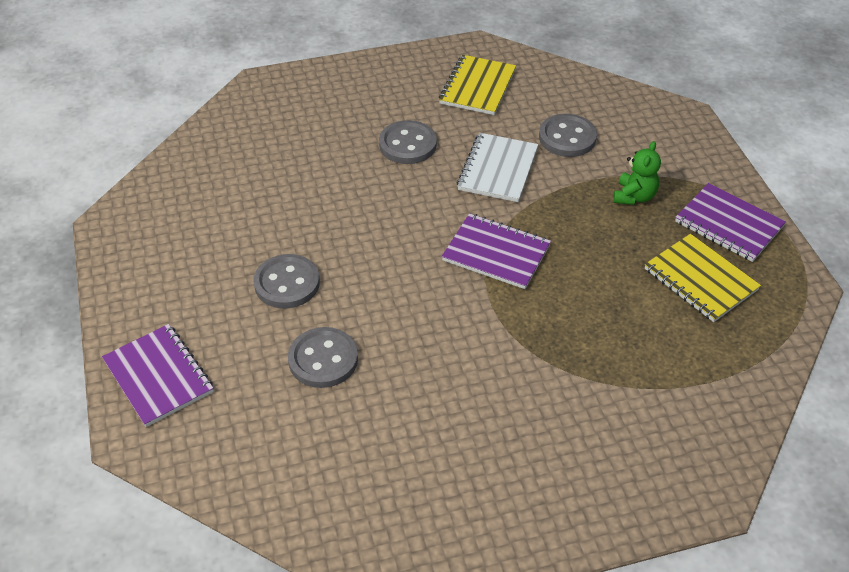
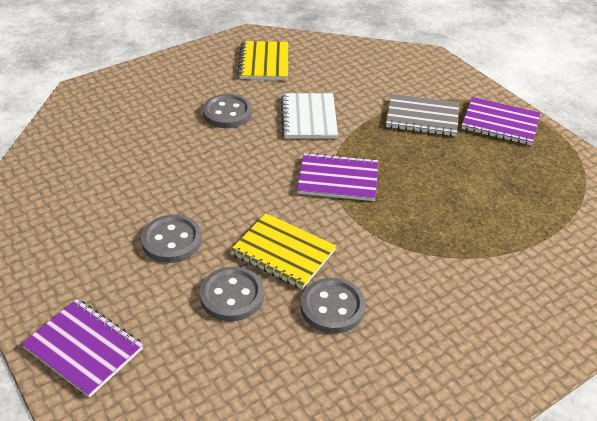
camera: 20 degrees left, 5 degrees down
grey button [539,114,597,157] -> grey button moved to [301,278,366,333]
green teddy bear [613,141,661,205] -> grey notebook [386,94,459,136]
yellow notebook [645,234,761,322] -> yellow notebook moved to [230,213,336,289]

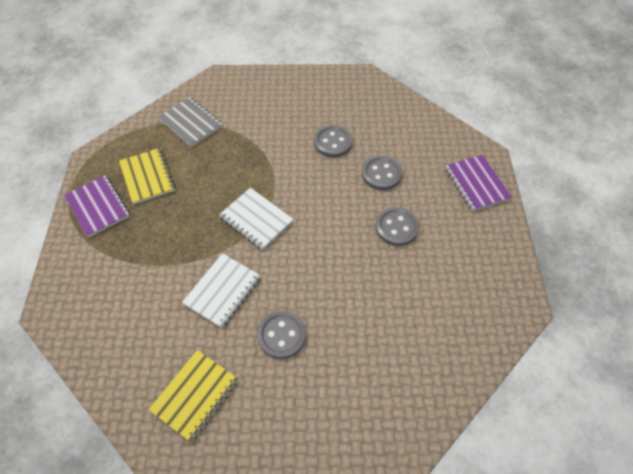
camera: 145 degrees left, 15 degrees up
yellow notebook [230,213,336,289] -> yellow notebook moved to [119,148,176,204]
purple notebook [297,153,378,201] -> white notebook [219,188,294,250]
grey notebook [386,94,459,136] -> grey notebook moved to [158,97,222,147]

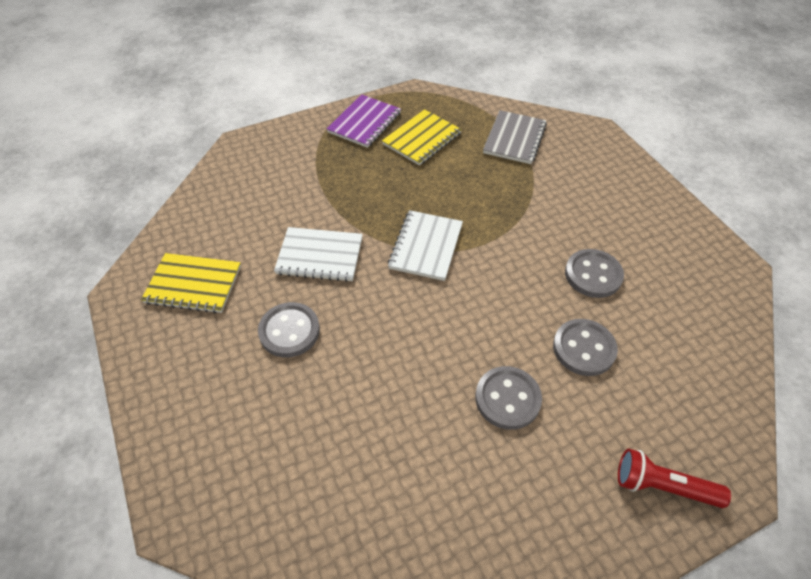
camera: 65 degrees right, 5 degrees down
purple notebook [445,155,512,211] -> red flashlight [618,449,731,508]

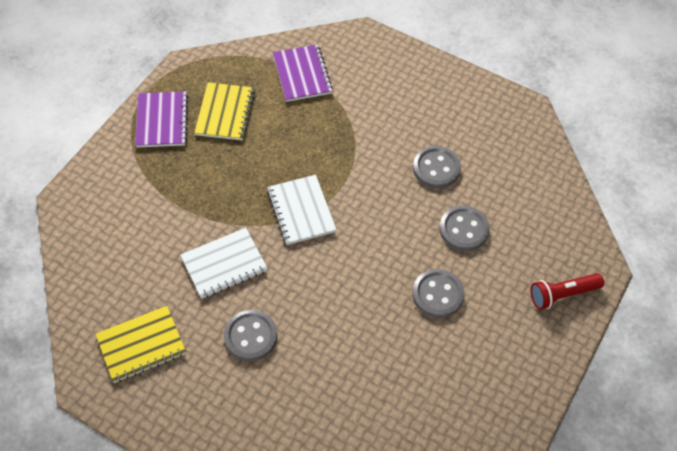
camera: 35 degrees left, 5 degrees up
grey notebook [483,110,547,164] -> purple notebook [273,44,333,102]

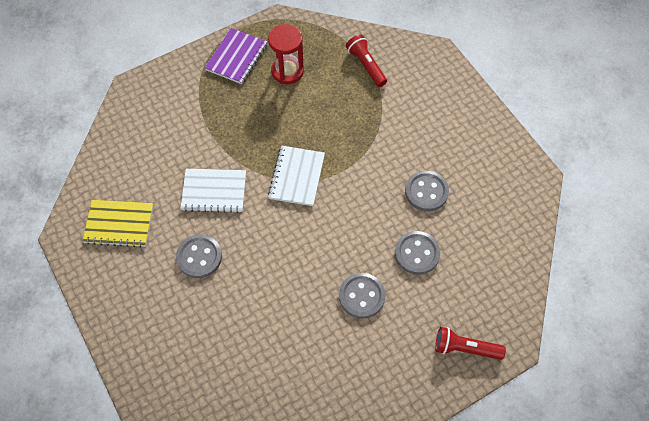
camera: 30 degrees right, 5 degrees up
yellow notebook [194,82,255,141] -> red hourglass [268,24,304,84]
purple notebook [273,44,333,102] -> red flashlight [346,34,387,87]

